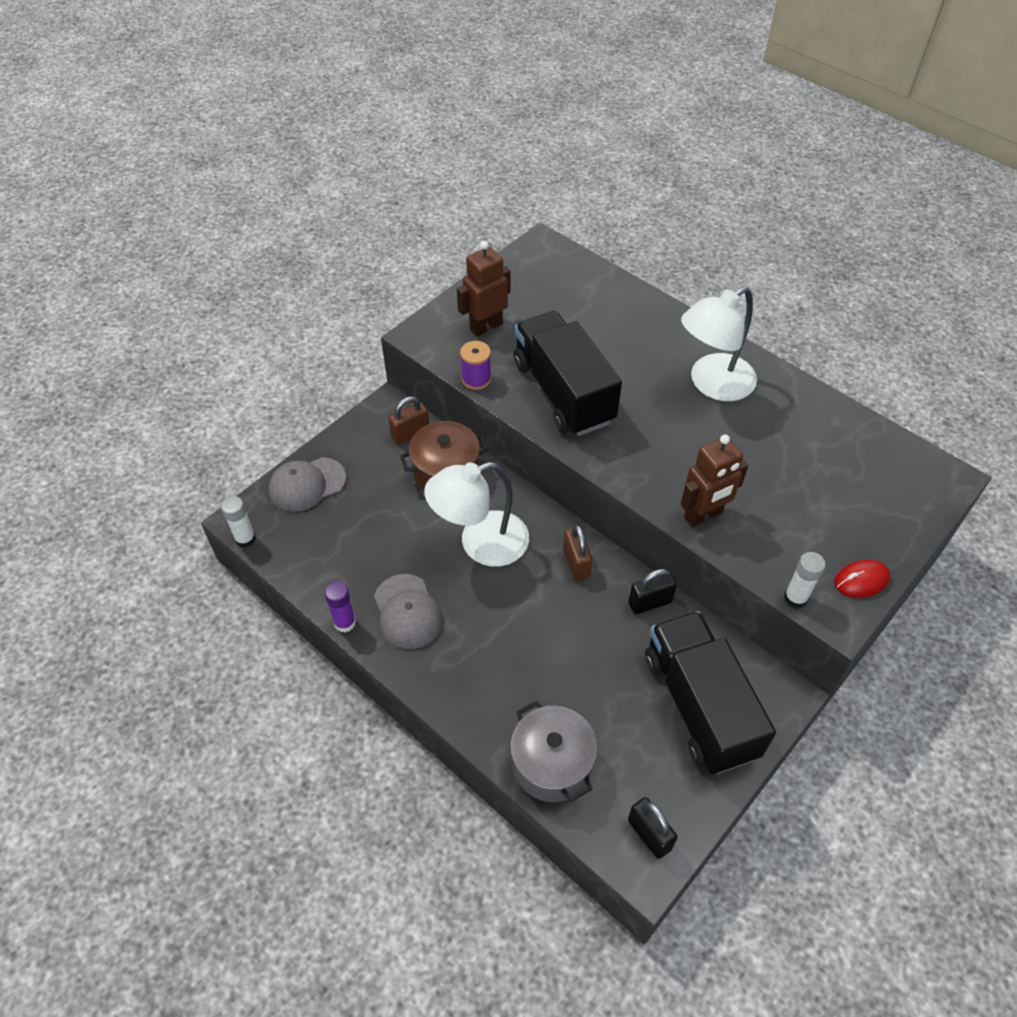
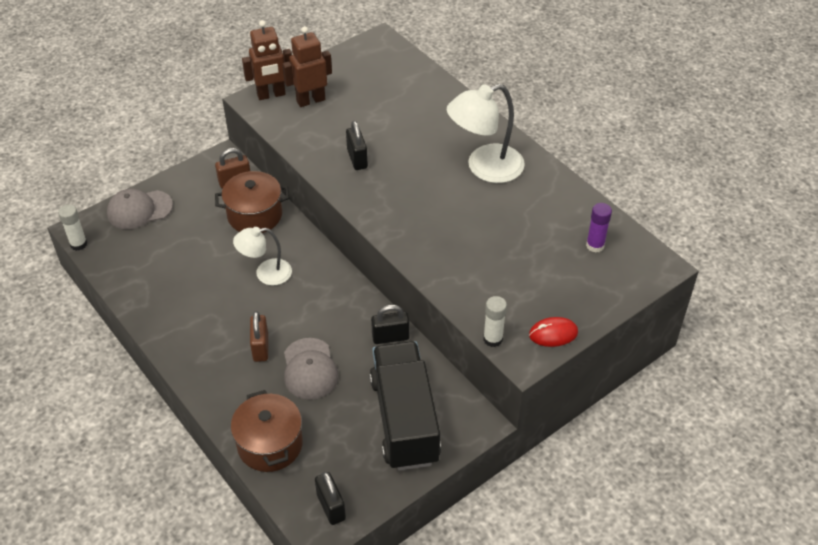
camera: 10 degrees right, 5 degrees down
purple glue stick [324,581,356,632] -> purple glue stick moved to [586,203,612,253]
grey cap [374,574,443,649] -> grey cap moved to [284,338,338,400]
white lamp [424,462,529,567] -> white lamp [233,227,292,285], size x0.62
purple spool [460,341,491,390] -> none
grey pot [510,701,598,802] -> brown pot [231,390,303,472]
black truck [514,311,622,436] -> black padlock [346,121,368,170]
brown padlock [563,525,592,581] -> brown padlock moved to [250,311,268,362]
brown robot [681,434,748,527] -> brown robot moved to [242,20,292,100]

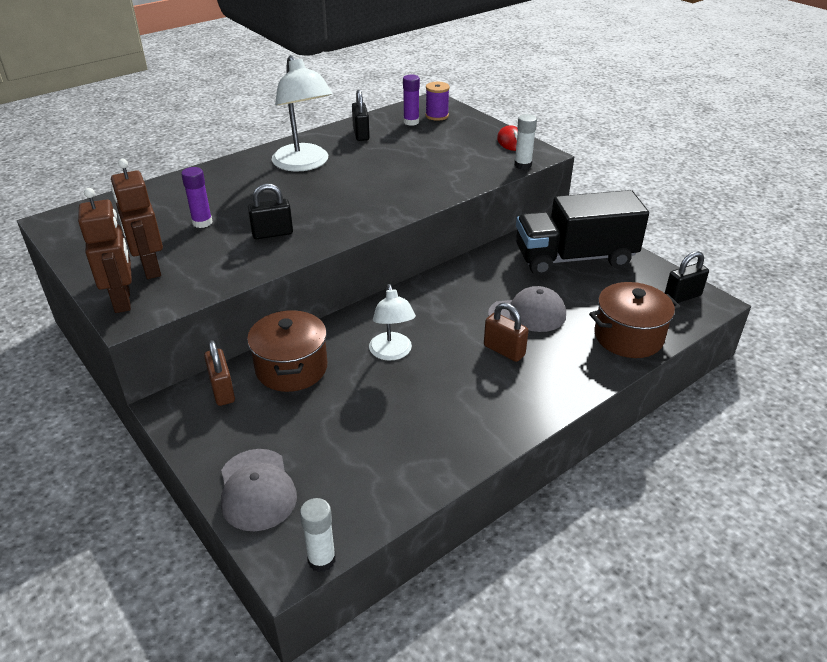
camera: 90 degrees left, 10 degrees down
brown padlock [250,311,268,362] -> brown padlock turned 45 degrees clockwise [484,303,528,362]
black padlock [371,305,410,344] -> black padlock moved to [352,90,370,141]
none -> purple glue stick [181,167,212,228]
none -> purple spool [426,82,450,121]

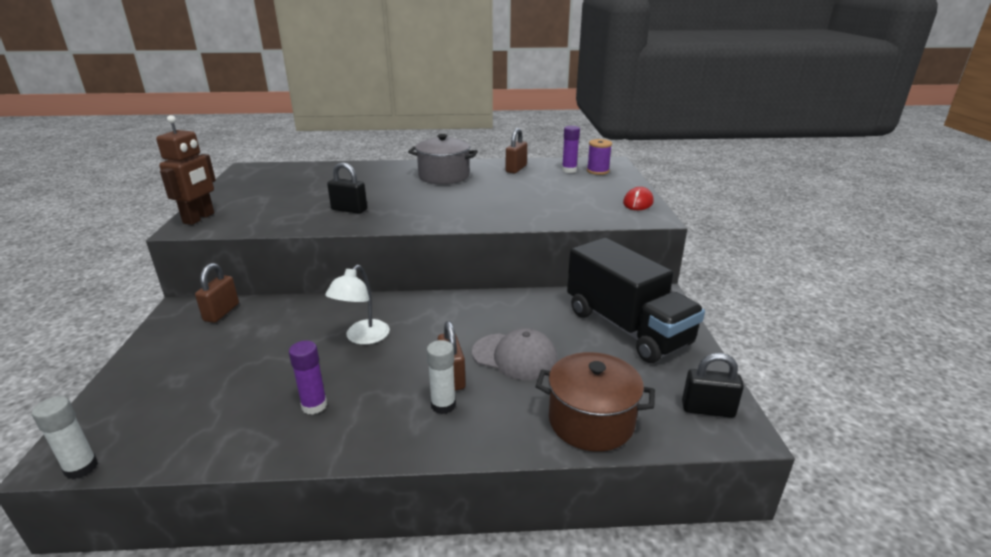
camera: 35 degrees right, 10 degrees down
brown robot [111,159,163,279] -> none
purple glue stick [181,167,212,228] -> purple glue stick moved to [289,340,327,415]
grey cap [221,449,297,531] -> none
brown pot [247,310,327,392] -> none
white lamp [272,55,333,171] -> grey pot [408,134,478,184]
black padlock [352,90,370,141] -> brown padlock [506,128,527,173]
white glue stick [514,114,537,170] -> white glue stick moved to [427,340,456,414]
black truck [516,190,649,275] -> black truck turned 150 degrees counterclockwise [567,238,705,363]

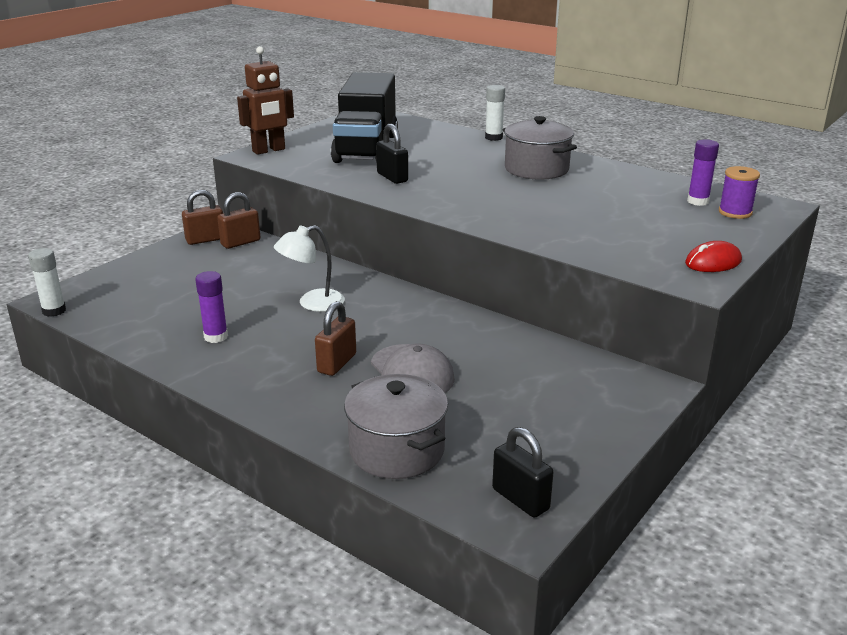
camera: 40 degrees right, 0 degrees up
white glue stick [427,340,456,414] -> white glue stick moved to [485,85,505,141]
brown padlock [506,128,527,173] -> brown padlock moved to [182,190,223,245]
brown pot [536,352,655,452] -> grey pot [344,374,448,479]
black truck [567,238,705,363] -> black truck moved to [331,72,398,163]

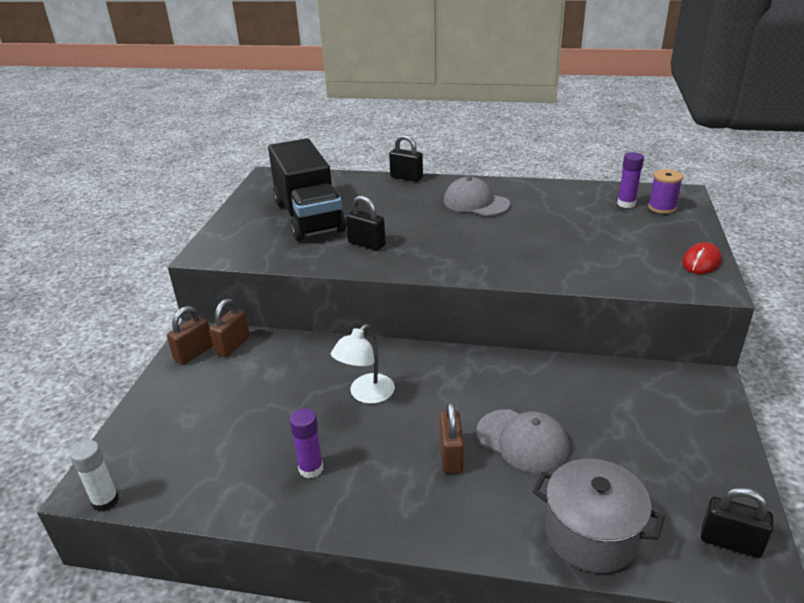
camera: 25 degrees left, 5 degrees up
brown robot [237,46,294,155] -> none
white glue stick [485,85,505,141] -> black padlock [389,135,423,182]
grey pot [503,116,577,180] -> grey cap [444,177,510,216]

